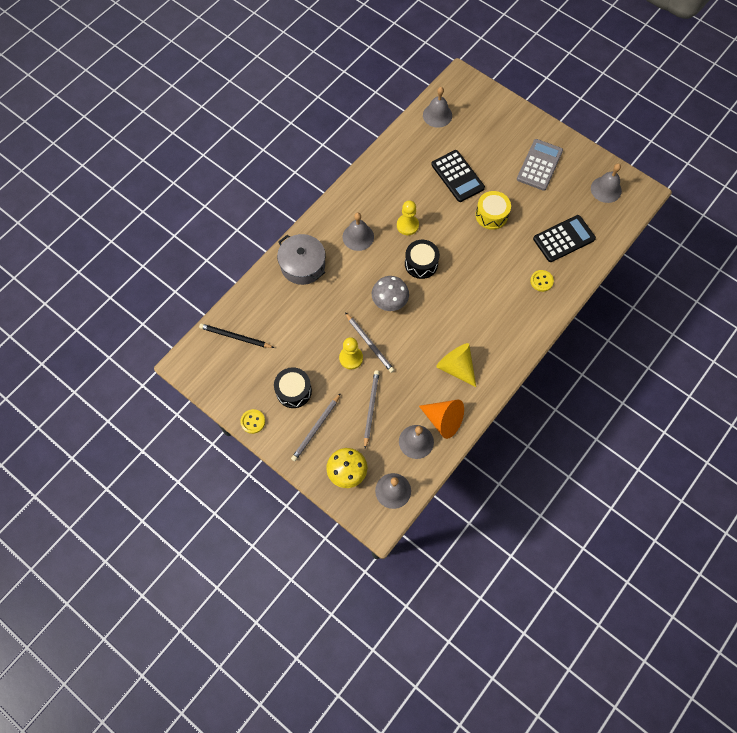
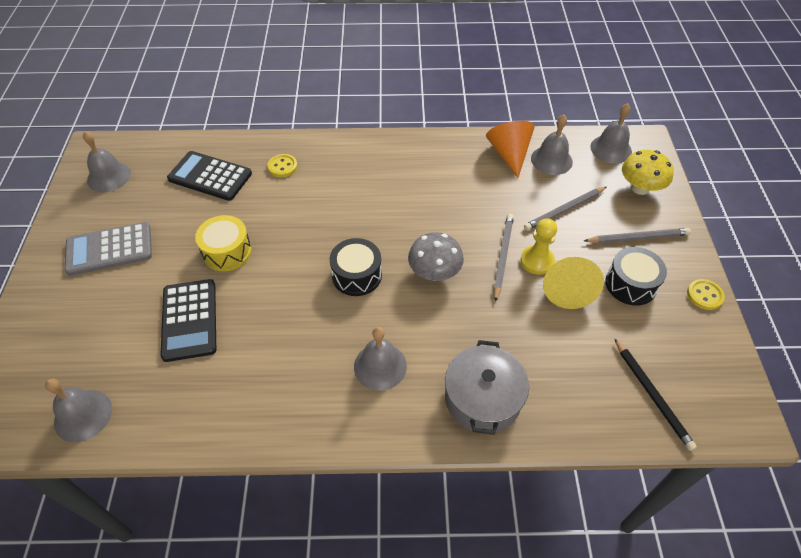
camera: 130 degrees left, 15 degrees down
yellow pawn [397,200,419,235] -> none
black calculator [431,150,485,202] -> black calculator turned 150 degrees clockwise [160,279,216,362]
yellow cone [436,343,476,387] -> yellow cone moved to [543,257,604,309]

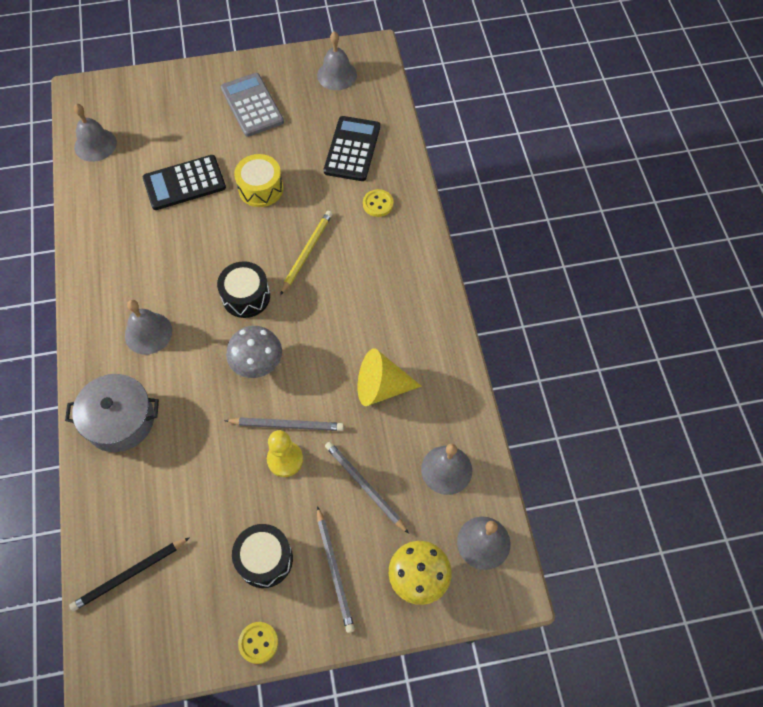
camera: 80 degrees right, 10 degrees up
orange cone [486,121,535,178] -> none
yellow cone [543,257,604,309] -> yellow cone moved to [358,349,422,406]
none -> yellow pencil [280,211,332,295]

